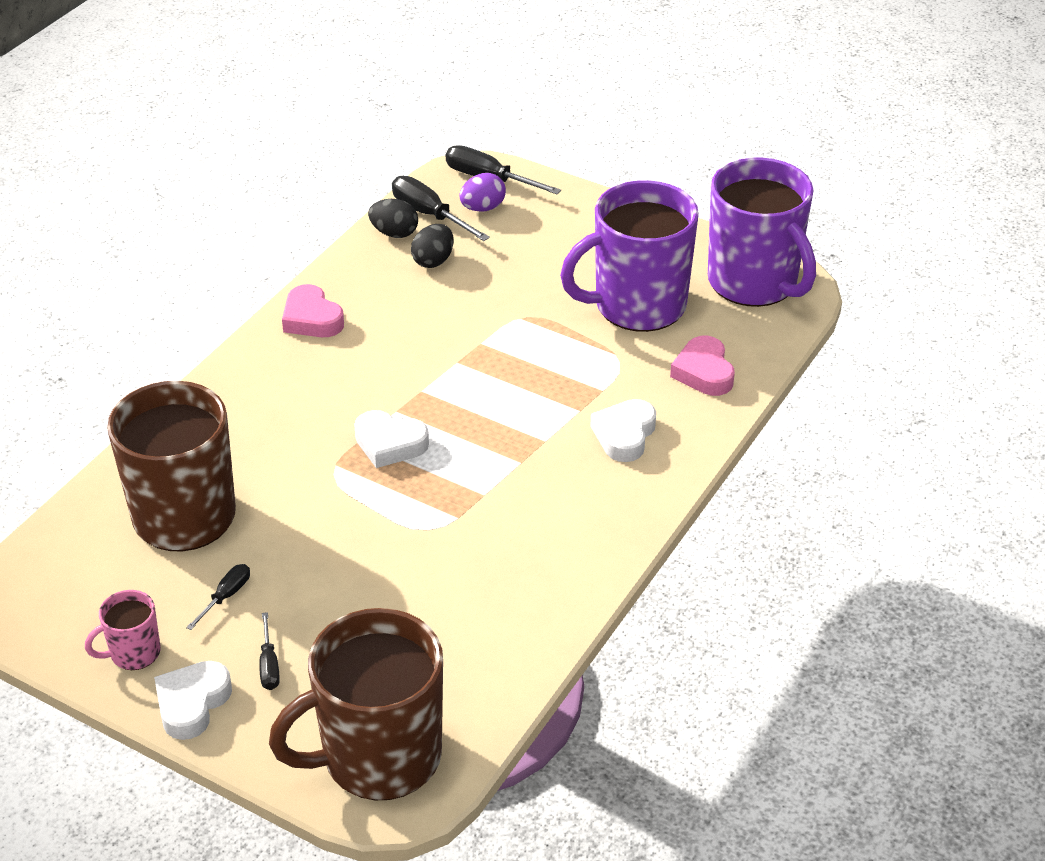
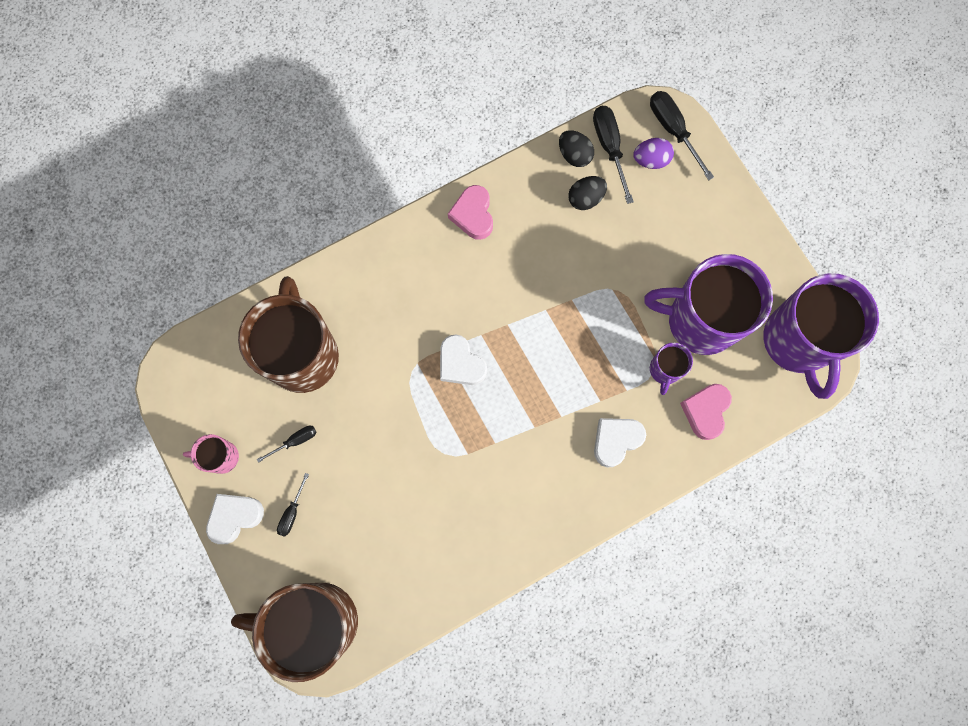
camera: 30 degrees right, 35 degrees up
none -> purple mug [650,343,693,395]

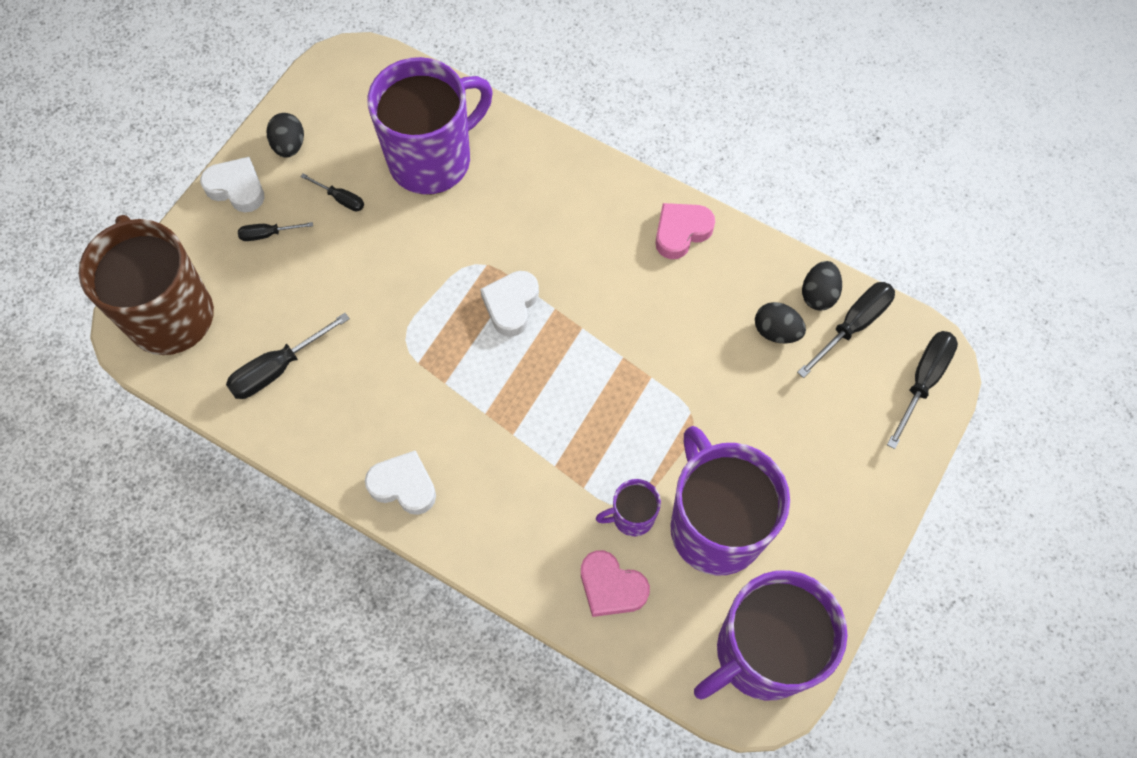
camera: 60 degrees right, 10 degrees down
pink mug [183,434,239,474] -> black egg [267,113,304,158]
brown mug [238,276,339,393] -> purple mug [367,57,493,195]
white heart [594,418,646,467] -> white heart moved to [365,450,436,515]
purple egg [633,138,674,169] -> none
pink heart [680,384,732,440] -> pink heart turned 135 degrees counterclockwise [581,550,650,617]
none -> black screwdriver [226,313,350,399]

